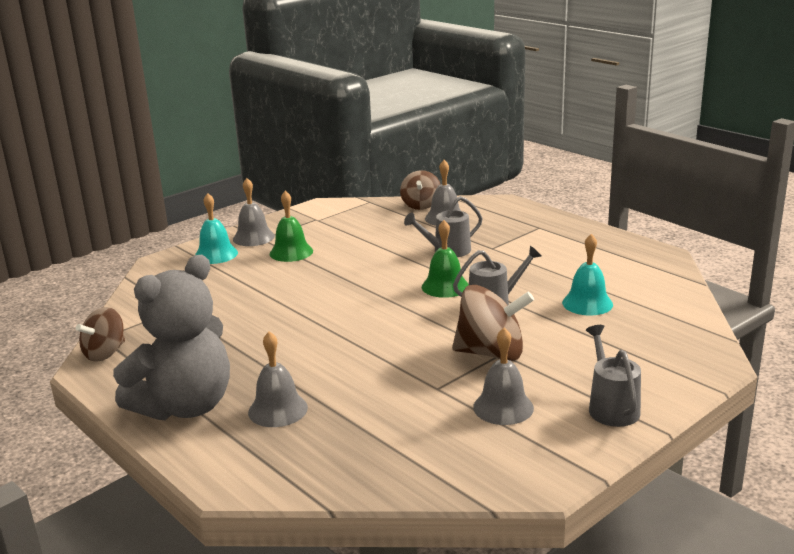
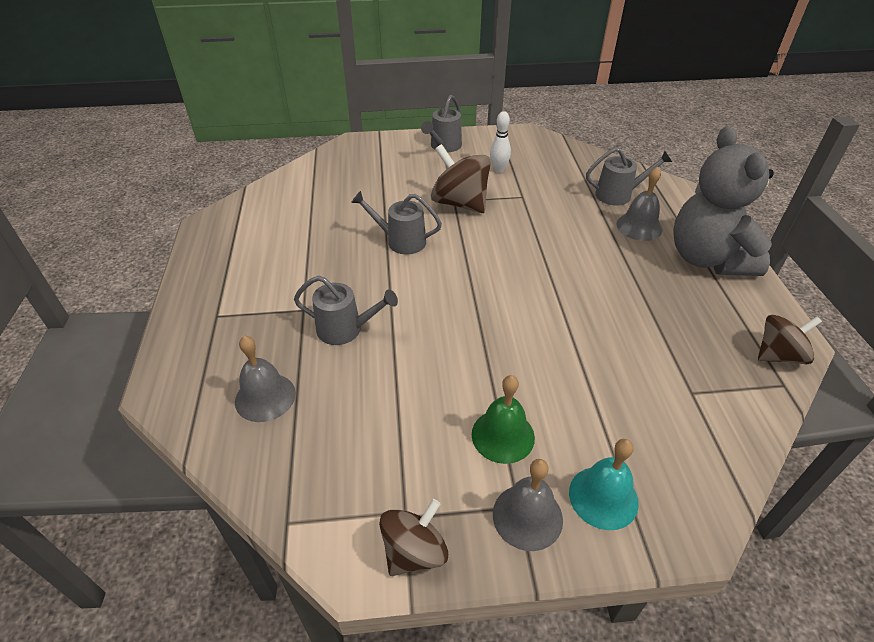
camera: 145 degrees left, 20 degrees up
grey teddy bear [113,255,230,420] -> grey teddy bear turned 90 degrees counterclockwise [673,126,774,276]
brown spinning top [400,170,440,210] -> brown spinning top moved to [379,499,448,576]
green bell [422,220,469,298] -> none
grey bell [473,328,534,425] -> white bowling pin [490,111,511,173]
turquoise bell [562,234,613,315] -> none
none -> grey watering can [586,147,672,206]

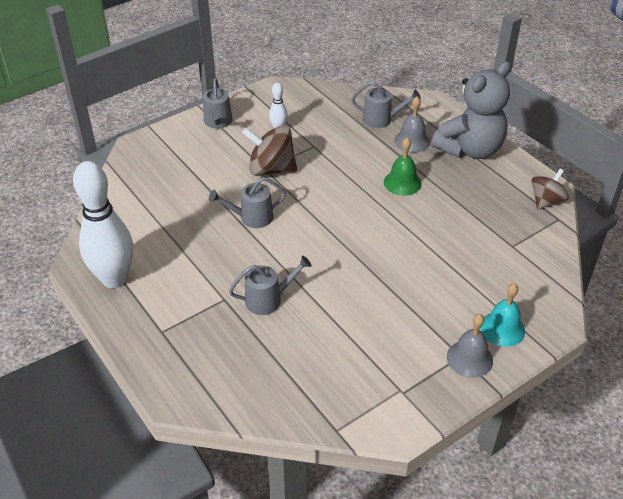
camera: 30 degrees left, 0 degrees up
grey bell [235,336,296,422] -> none
brown spinning top [379,499,448,576] -> none
green bell [472,375,535,464] -> green bell moved to [384,138,421,196]
grey watering can [586,147,672,206] -> grey watering can turned 45 degrees clockwise [351,81,421,128]
grey teddy bear [673,126,774,276] -> grey teddy bear turned 90 degrees counterclockwise [431,61,511,159]
none -> white bowling pin [73,161,133,288]

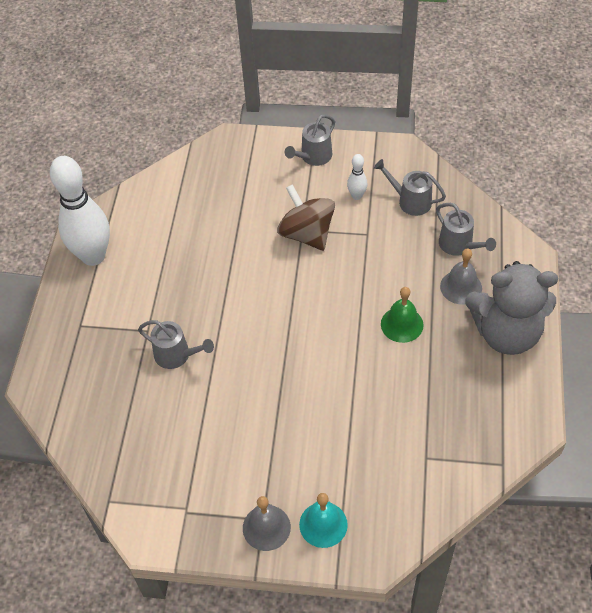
camera: 45 degrees right, 10 degrees up
grey watering can [209,177,286,228] -> grey watering can moved to [374,159,446,216]
brown spinning top [532,169,569,209] -> none

